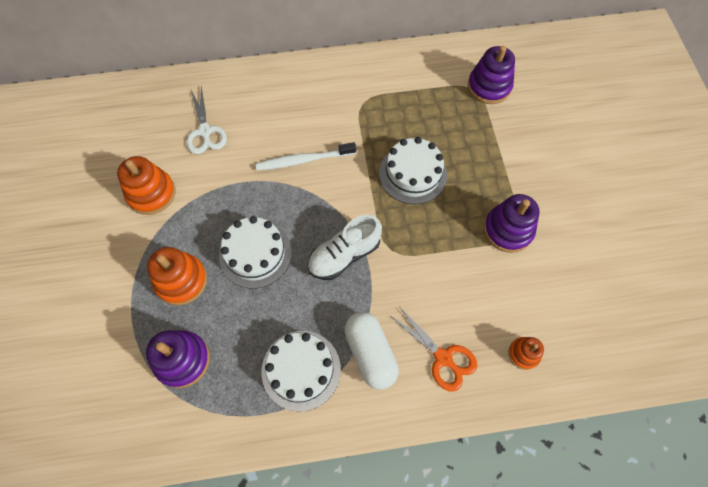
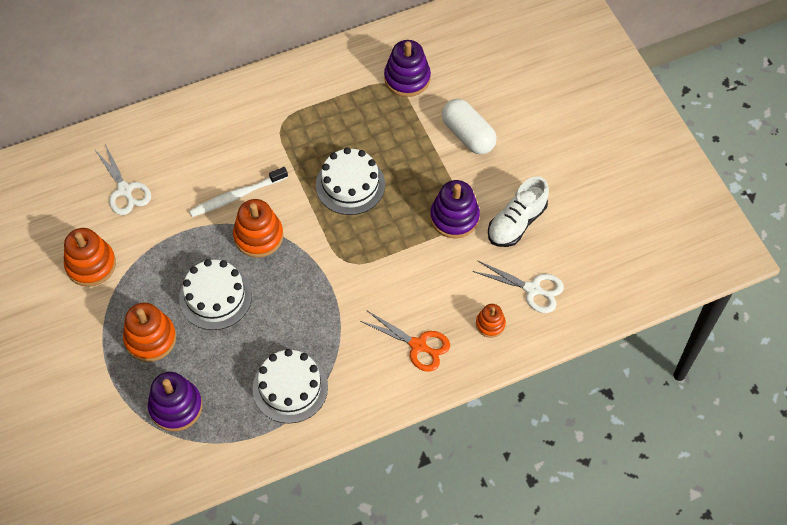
camera: 15 degrees left, 5 degrees down
white shoe [307,215,382,280] -> white shoe moved to [488,176,549,247]
white capsule [344,312,399,390] -> white capsule moved to [442,99,497,154]
none -> orange stacking toy [233,199,284,258]
none -> white scissors [473,260,564,313]

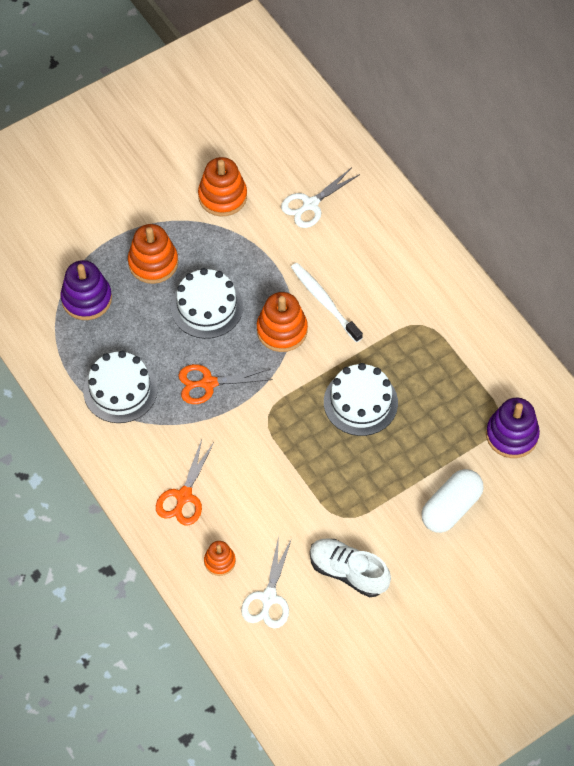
camera: 80 degrees right, 0 degrees up
purple stacking toy [430,180,480,239] -> none
none -> orange scissors [178,364,273,404]

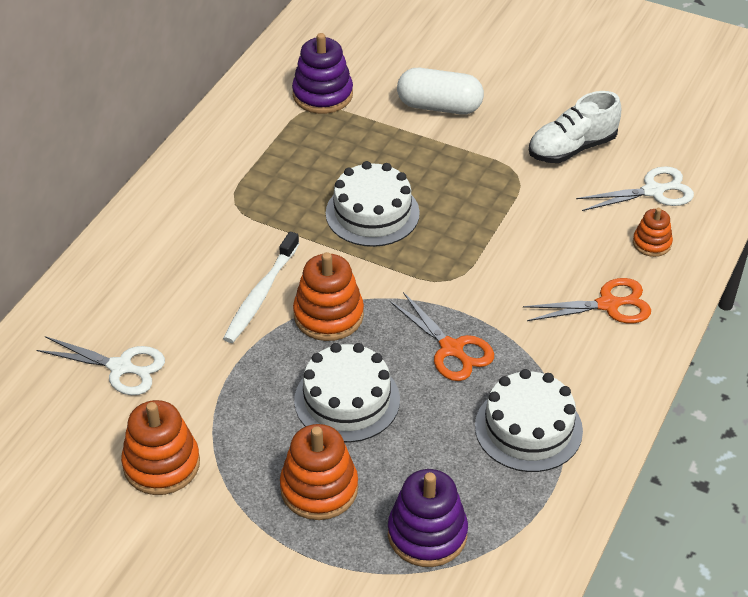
camera: 120 degrees left, 15 degrees down
white shoe [310,538,391,597] -> white shoe turned 60 degrees clockwise [529,91,621,163]

